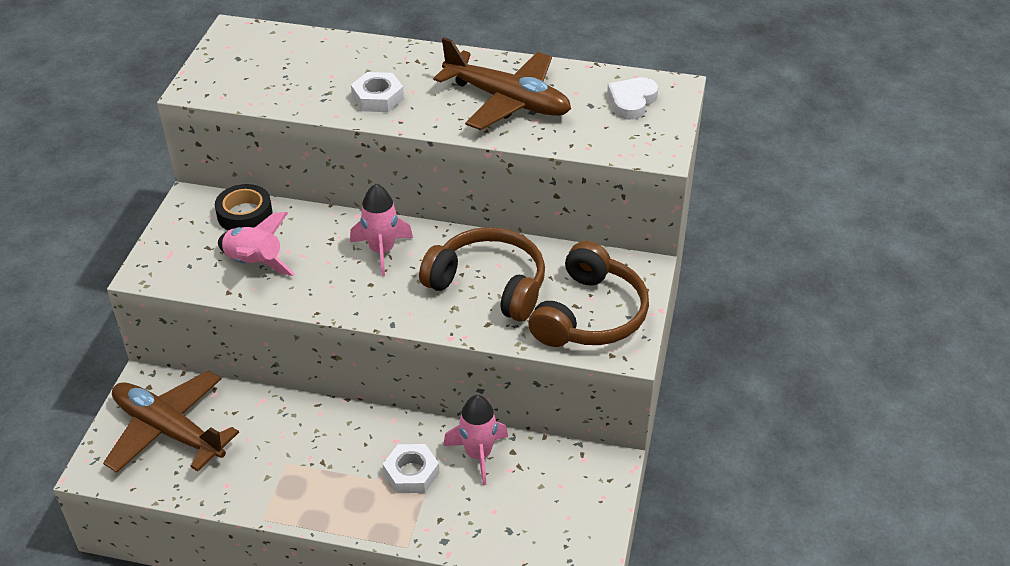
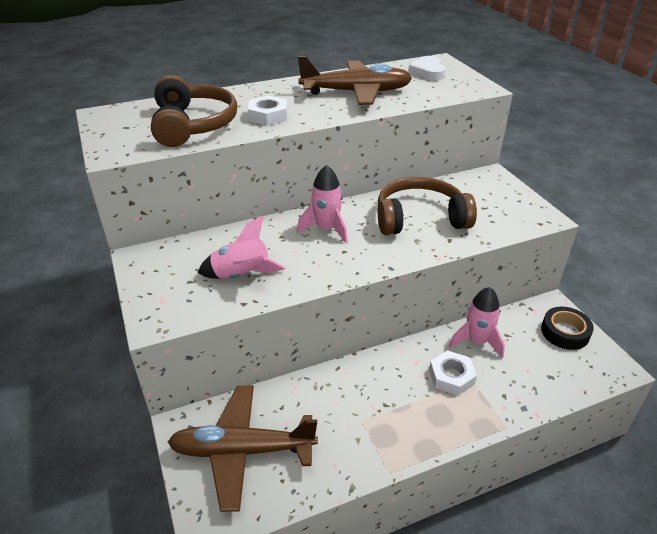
camera: 35 degrees left, 5 degrees down
black tape [215,184,273,230] -> black tape moved to [541,307,594,350]
brown headphones [529,241,649,347] -> brown headphones moved to [151,75,237,147]

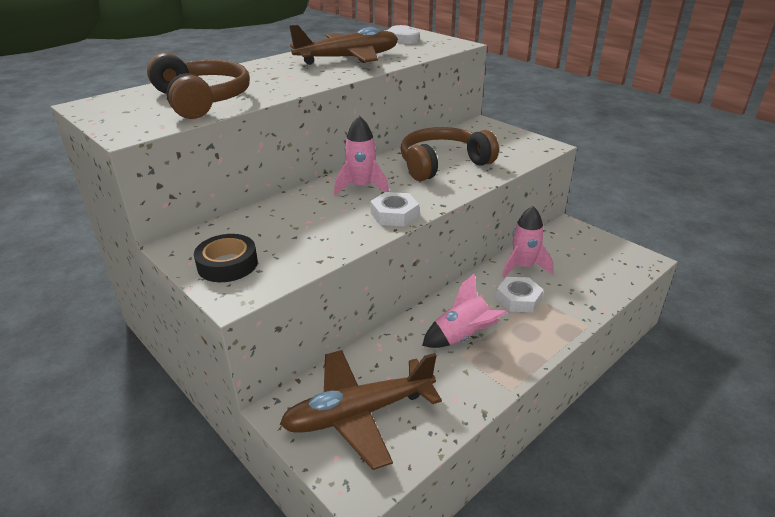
camera: 20 degrees left, 5 degrees down
pink rocket [198,215,285,279] -> pink rocket moved to [422,273,508,348]
white nut [248,95,287,126] -> white nut moved to [370,192,419,226]
black tape [541,307,594,350] -> black tape moved to [194,234,258,282]

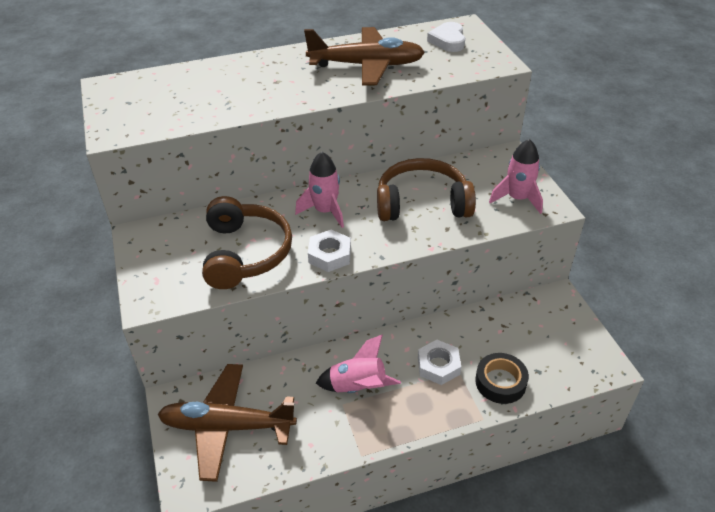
camera: 25 degrees right, 10 degrees up
brown headphones [147,53,250,119] -> brown headphones moved to [202,196,292,289]
black tape [194,234,258,282] -> black tape moved to [475,353,529,404]
pink rocket [502,206,553,278] -> pink rocket moved to [489,139,543,214]

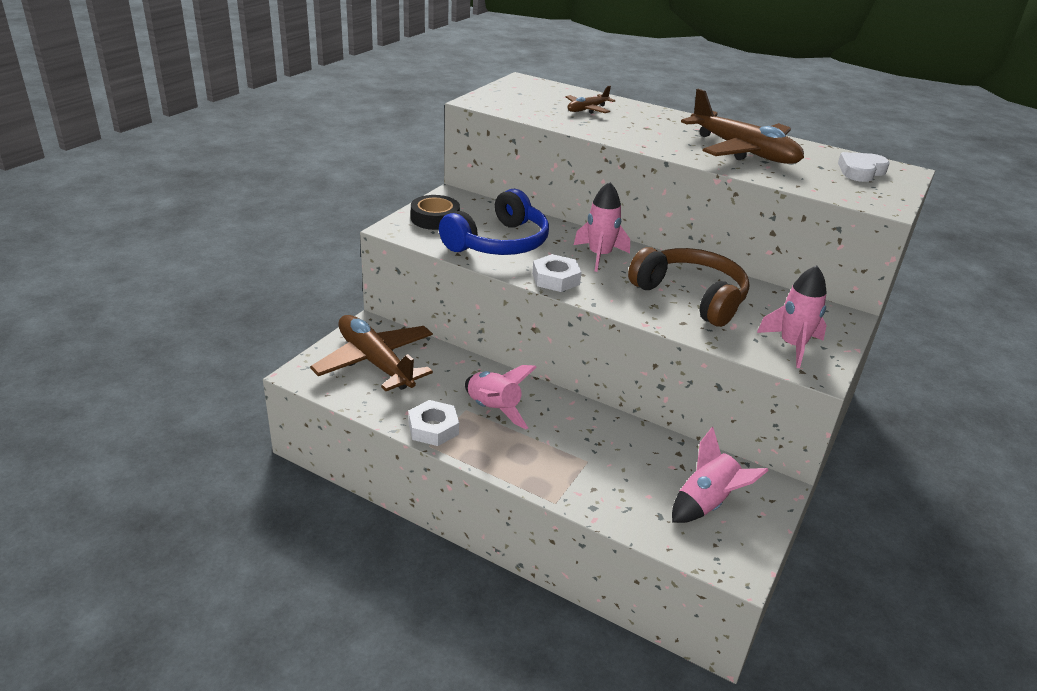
camera: 45 degrees right, 10 degrees down
brown headphones [202,196,292,289] -> blue headphones [439,189,549,255]
white nut [418,340,461,385] -> white nut moved to [408,400,459,446]
black tape [475,353,529,404] -> black tape moved to [411,195,460,230]
none -> brown plane [566,86,615,114]
none -> pink rocket [672,427,769,523]

